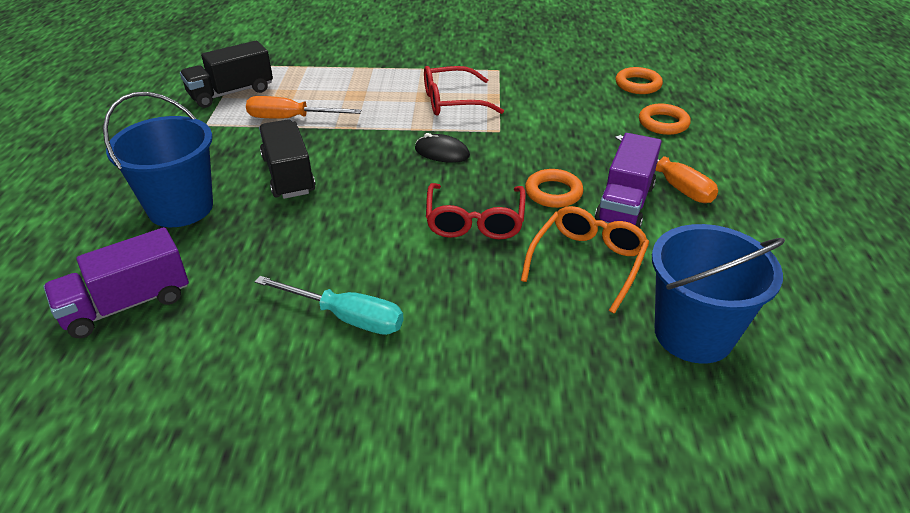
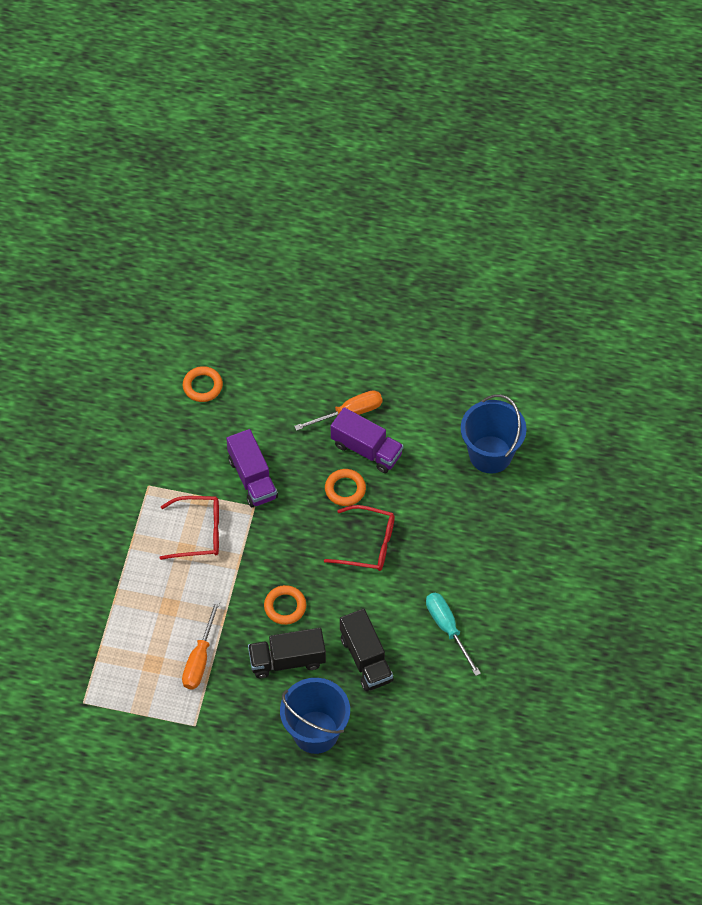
camera: 80 degrees left, 20 degrees up
purple truck [43,227,189,338] -> purple truck moved to [226,429,278,507]
black truck [180,41,273,108] -> black truck moved to [340,609,394,691]
turquoise screwdriver [255,276,404,335] -> turquoise screwdriver turned 60 degrees counterclockwise [426,592,481,676]
black mouse [415,133,470,163] -> none
red glasses [424,66,504,116] -> red glasses turned 90 degrees counterclockwise [160,496,219,560]
orange glasses [521,206,649,314] -> none
orange ring [639,104,691,135] -> orange ring moved to [264,585,306,625]

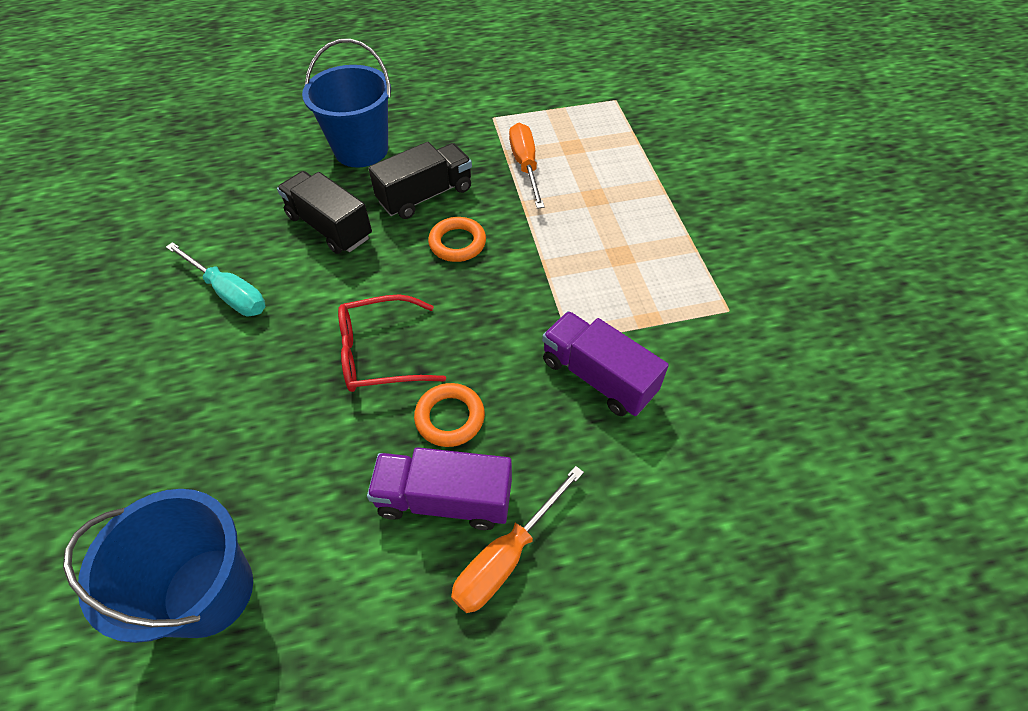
camera: 155 degrees right, 5 degrees down
red glasses [160,496,219,560] -> none
orange ring [183,366,223,402] -> none

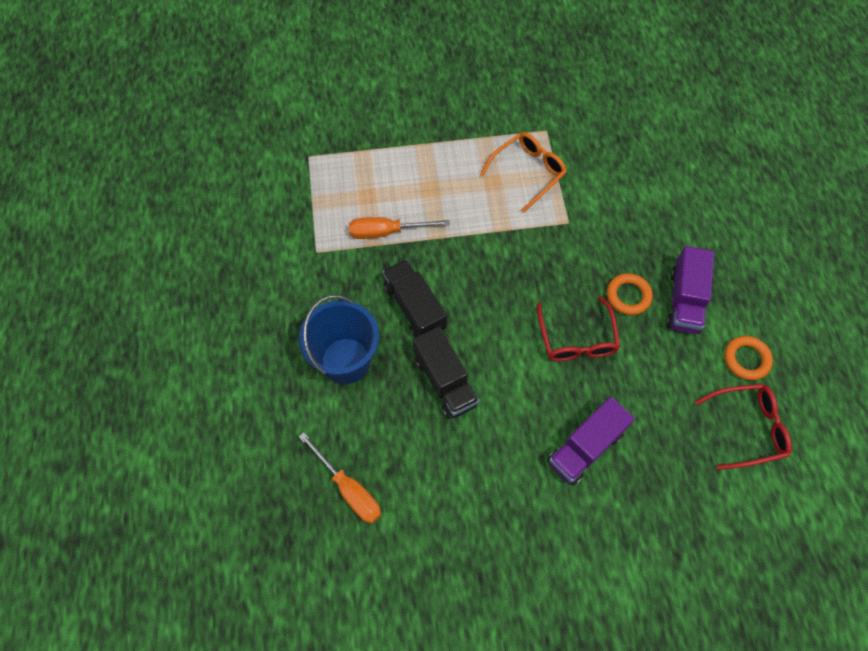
camera: 85 degrees left, 10 degrees up
blue bucket [63,489,253,643] -> red glasses [695,384,792,470]
turquoise screwdriver [166,242,265,316] -> none
black truck [277,171,372,254] -> black truck turned 75 degrees counterclockwise [413,326,479,419]
orange ring [428,217,486,262] -> orange ring moved to [724,336,773,380]
orange screwdriver [451,466,584,613] -> orange screwdriver moved to [299,432,381,524]
purple truck [542,311,669,416] -> purple truck moved to [547,397,635,486]
none -> orange glasses [480,132,567,213]

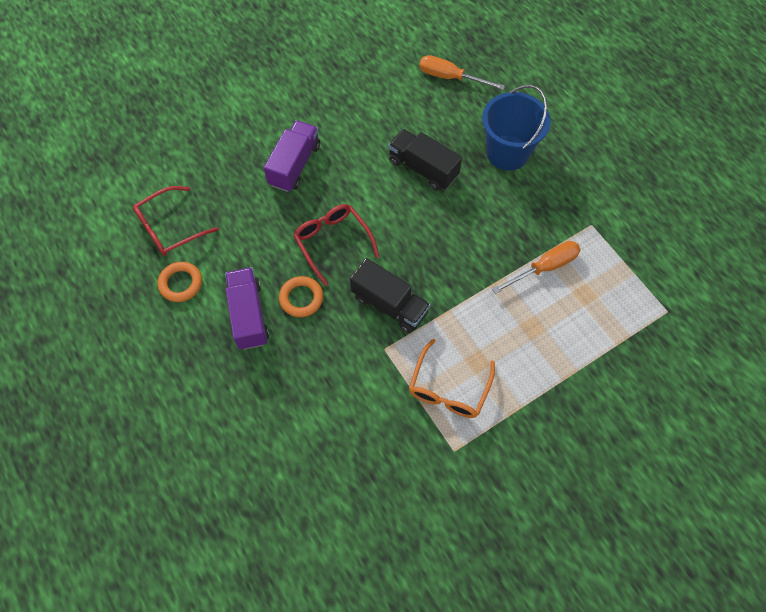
camera: 155 degrees right, 0 degrees up
black truck [383,259,447,337] -> black truck moved to [350,258,431,333]

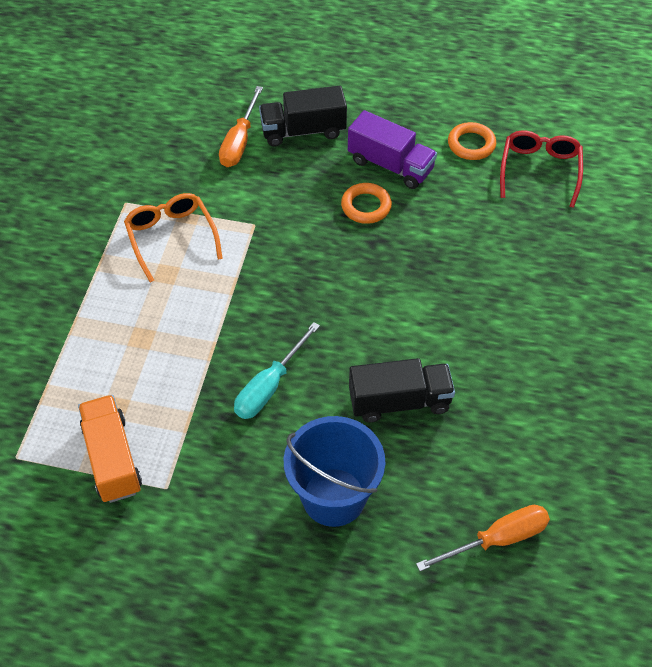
camera: 135 degrees right, 10 degrees down
purple truck [264,120,320,192] -> none
red glasses [293,204,380,286] -> none
black truck [350,258,431,333] -> black truck moved to [259,86,347,147]
orange screwdriver [492,241,581,294] -> orange screwdriver moved to [219,86,263,167]
none -> orange truck [78,395,142,503]
none -> turquoise screwdriver [234,322,320,419]

